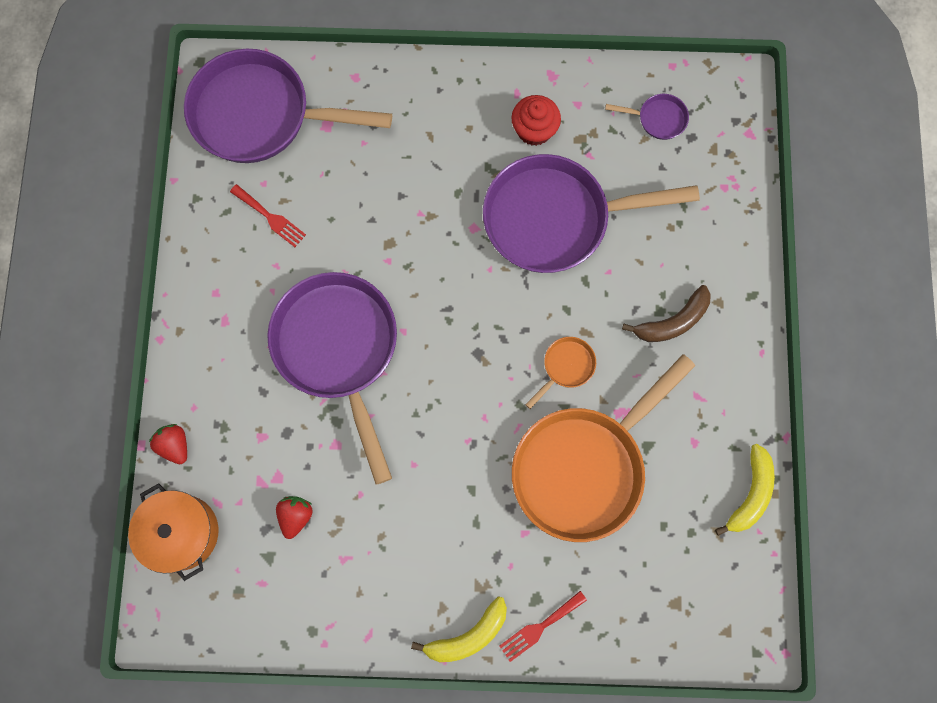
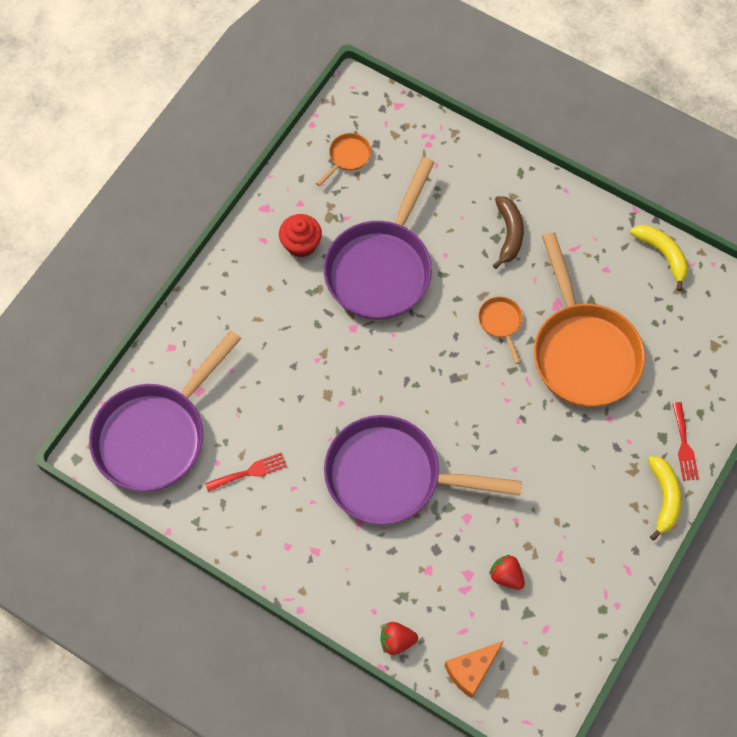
camera: 60 degrees left, 10 degrees down
orange pot [128,483,218,581] -> orange cheese [445,641,504,698]
purple pan [605,94,689,140] -> orange pan [316,133,371,186]

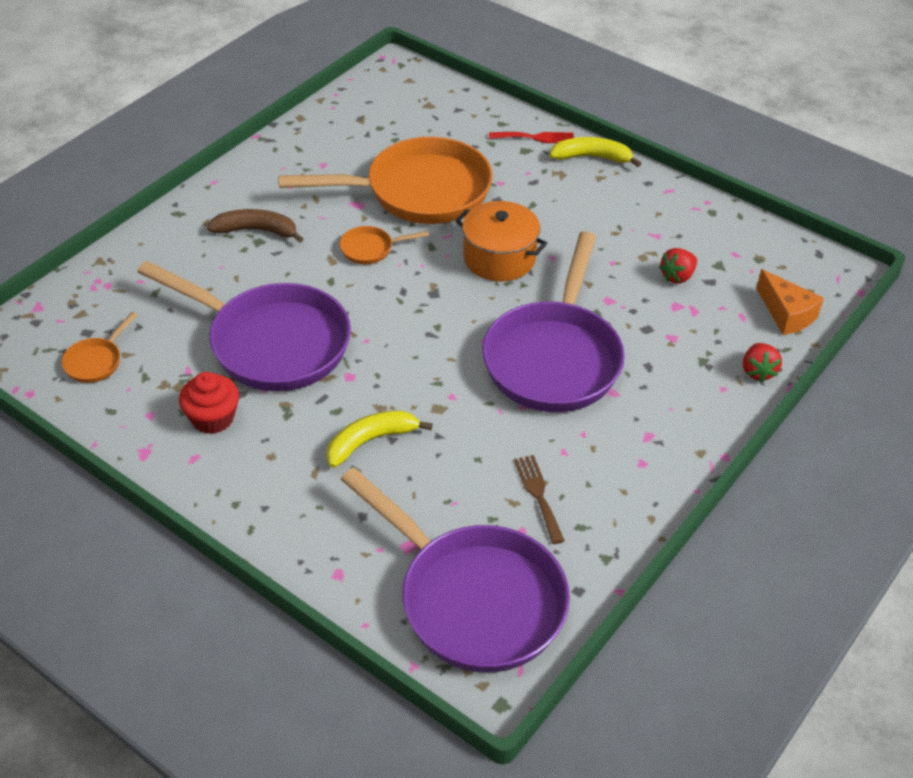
camera: 85 degrees left, 20 degrees down
red fork [205,452,287,492] -> brown fork [514,455,565,544]
orange pan [316,133,371,186] -> orange pan turned 105 degrees counterclockwise [62,312,137,383]
yellow banana [630,225,688,291] -> yellow banana moved to [326,410,433,468]
none -> orange pot [455,201,547,281]

